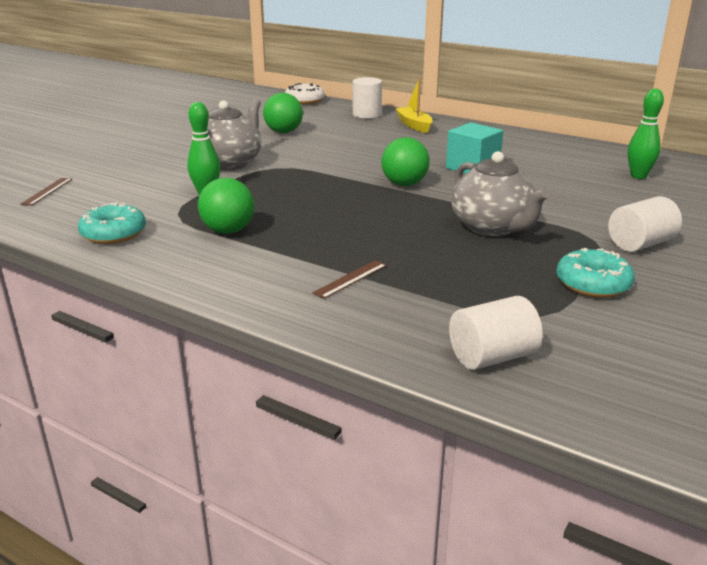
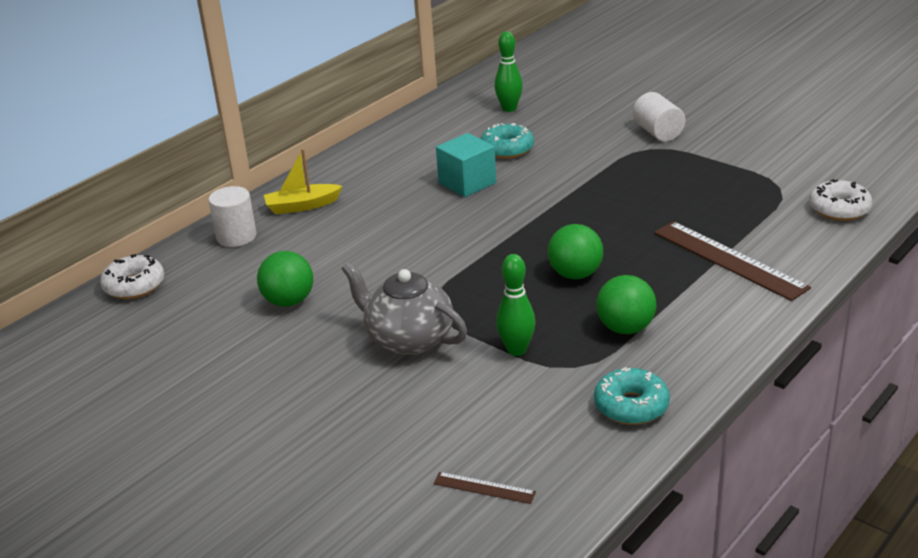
camera: 80 degrees left, 5 degrees up
brown ruler [312,260,387,299] -> brown ruler [654,221,811,301], size x2.15
green ball [381,137,430,186] -> green ball moved to [548,224,603,279]
white cylinder [449,296,543,370] -> white donut [809,179,873,221]
grey teapot [451,151,549,237] -> none
turquoise donut [556,248,635,298] -> turquoise donut moved to [481,123,534,159]

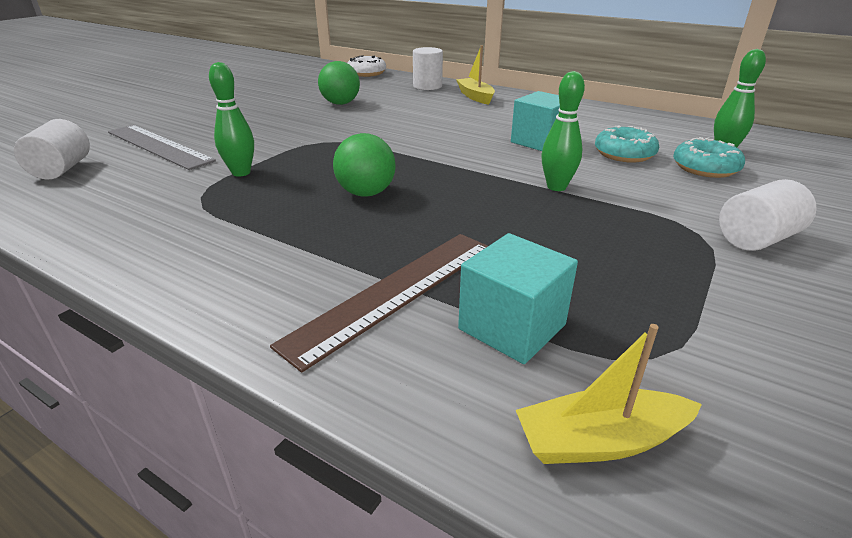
camera: 80 degrees right, 0 degrees up
grey teapot [341,262,467,355] -> none
brown ruler [434,472,536,504] -> white cylinder [14,119,90,179]
turquoise donut [594,367,670,425] -> turquoise donut moved to [673,137,745,178]
green ball [596,275,656,334] -> none
white donut [809,179,873,221] -> yellow boat [516,324,702,464]
none -> grey ruler [108,125,216,170]
none -> turquoise cube [458,233,578,364]
none -> green bowling pin [541,71,585,191]

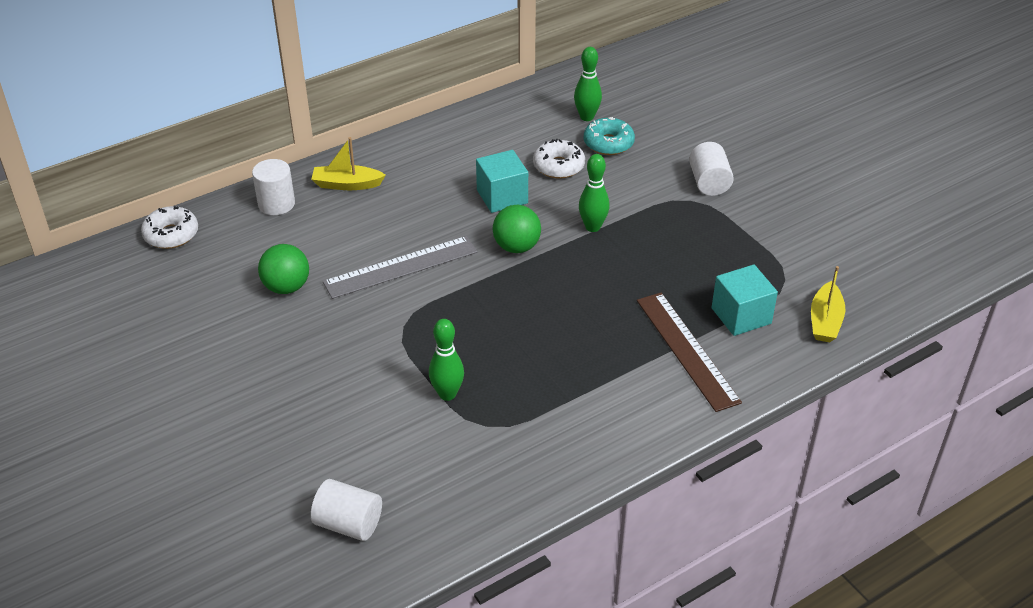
camera: 65 degrees left, 10 degrees up
grey ruler [108,125,216,170] -> grey ruler moved to [323,236,478,299]
green ball [333,133,396,197] -> green ball moved to [493,205,541,253]
turquoise donut [595,125,659,163] -> white donut [533,139,585,179]

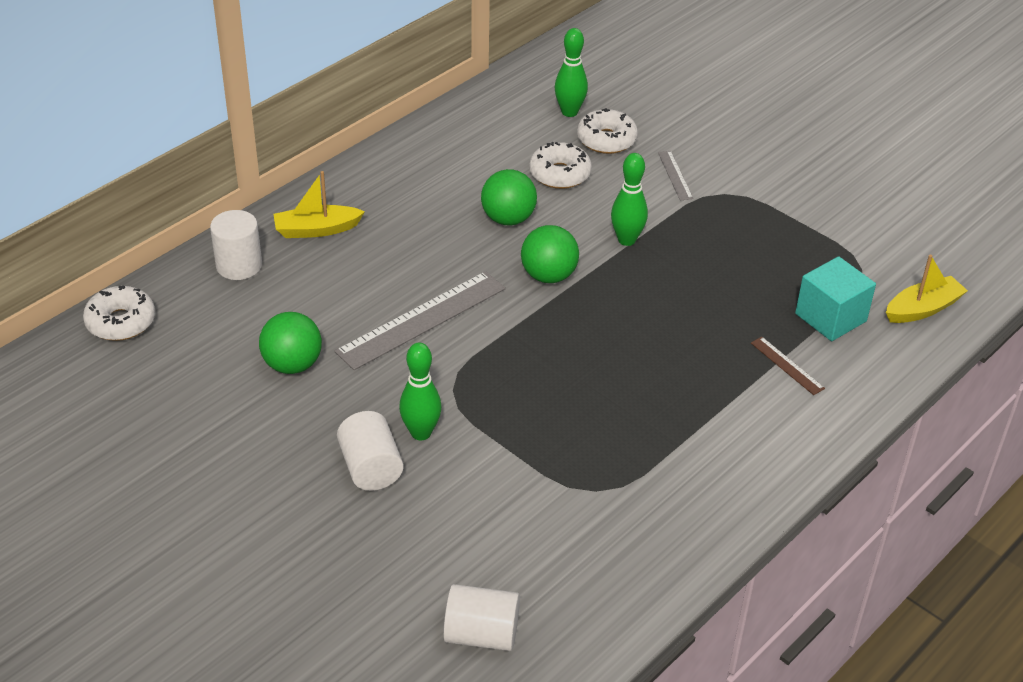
camera: 15 degrees left, 0 degrees up
green bowling pin [429,319,464,401] -> green bowling pin moved to [399,343,442,440]
turquoise cube [476,150,528,213] -> green ball [481,169,537,226]
turquoise donut [584,117,635,155] -> white donut [577,108,638,154]
brown ruler [637,293,742,412] -> brown ruler [751,337,825,395], size x0.47
white cylinder [689,142,734,196] -> white cylinder moved to [337,411,404,491]
yellow boat [811,266,845,342] -> yellow boat turned 120 degrees counterclockwise [886,255,968,323]
none -> grey ruler [658,151,693,200]

